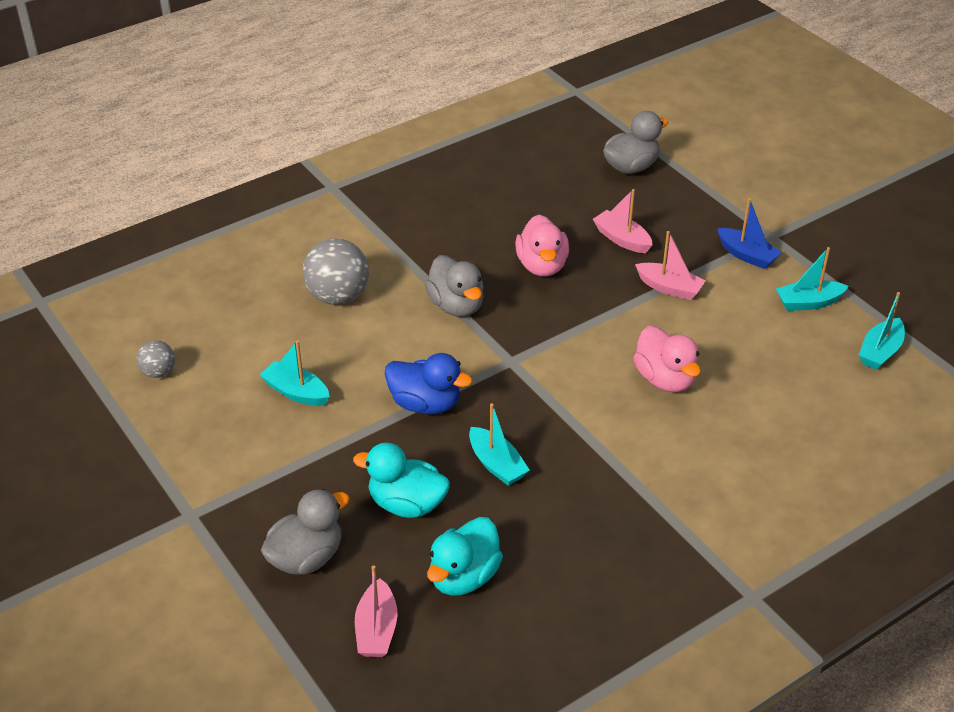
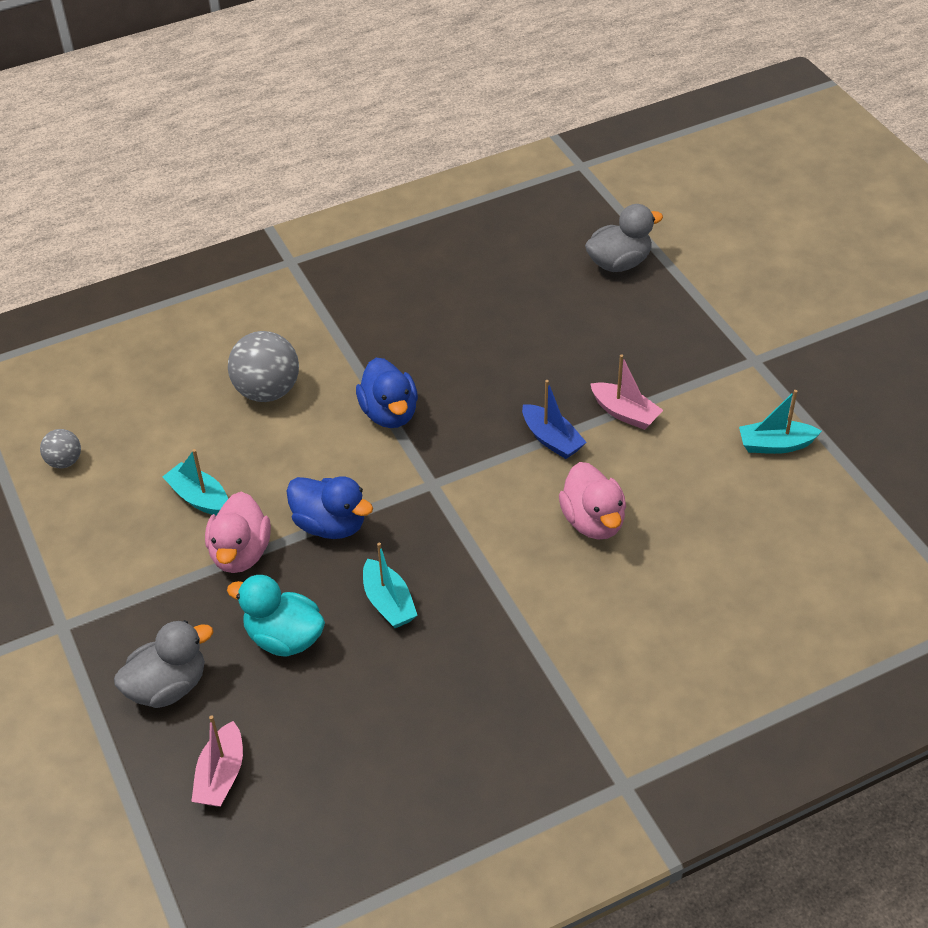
camera: 10 degrees right, 5 degrees up
grey duck [425,255,484,317] -> blue duck [356,358,418,428]
turquoise duck [427,517,503,596] -> none
pink duck [515,215,569,277] -> pink duck moved to [205,492,271,573]
pink boat [593,189,652,253] -> none
blue boat [717,198,782,269] -> blue boat moved to [522,380,586,459]
turquoise boat [859,292,905,370] -> none

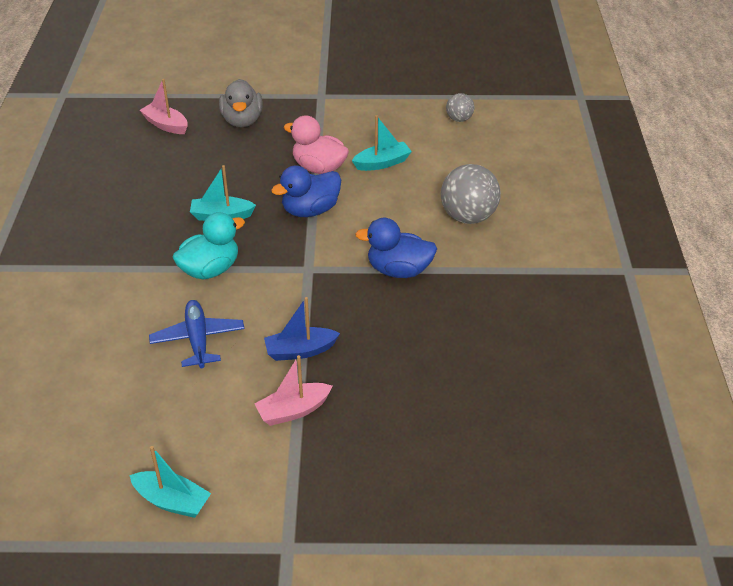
camera: 115 degrees right, 5 degrees down
turquoise duck [227,575,325,657] -> turquoise duck moved to [172,212,245,280]
pink duck [559,462,626,540] -> blue plane [149,300,244,368]
grey duck [585,204,663,272] -> none
turquoise boat [739,390,822,454] -> turquoise boat turned 90 degrees clockwise [130,446,211,518]

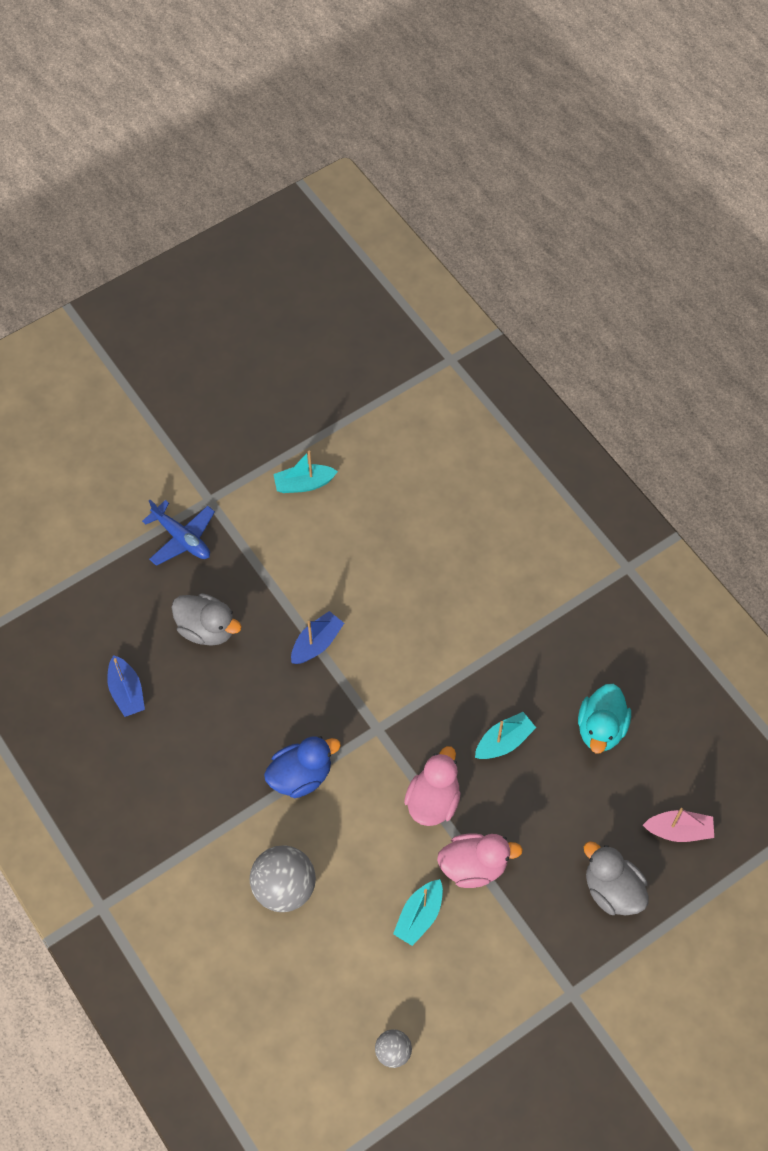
camera: 145 degrees right, 20 degrees up
blue plane [149,300,244,368] -> blue plane moved to [142,500,215,566]
turquoise duck [172,212,245,280] -> turquoise duck moved to [578,684,631,753]
pink boat [255,355,332,426] -> none
blue duck [271,165,341,217] -> pink duck [404,746,461,826]
none -> blue boat [107,655,145,717]
none -> grey duck [171,593,242,646]

